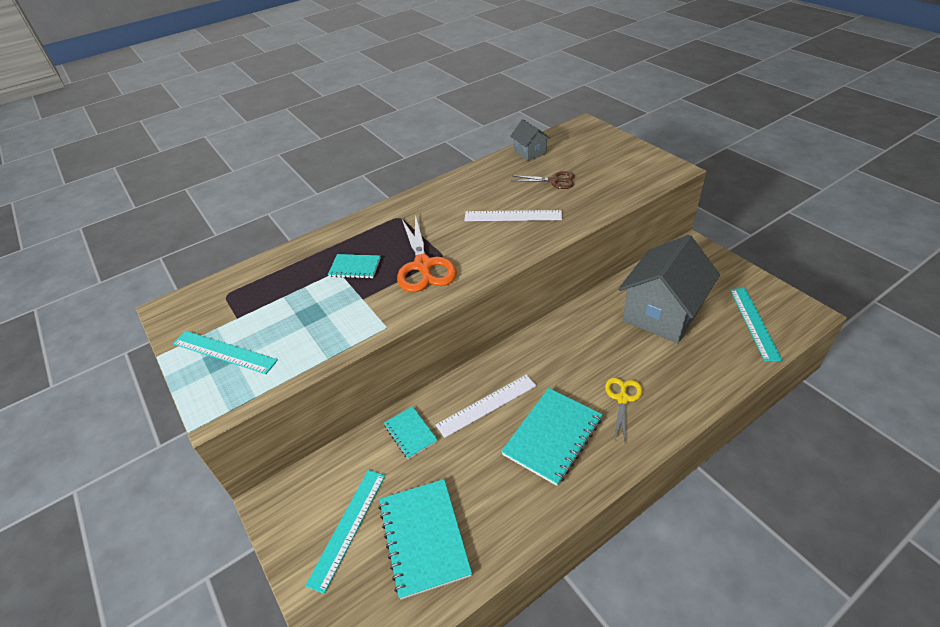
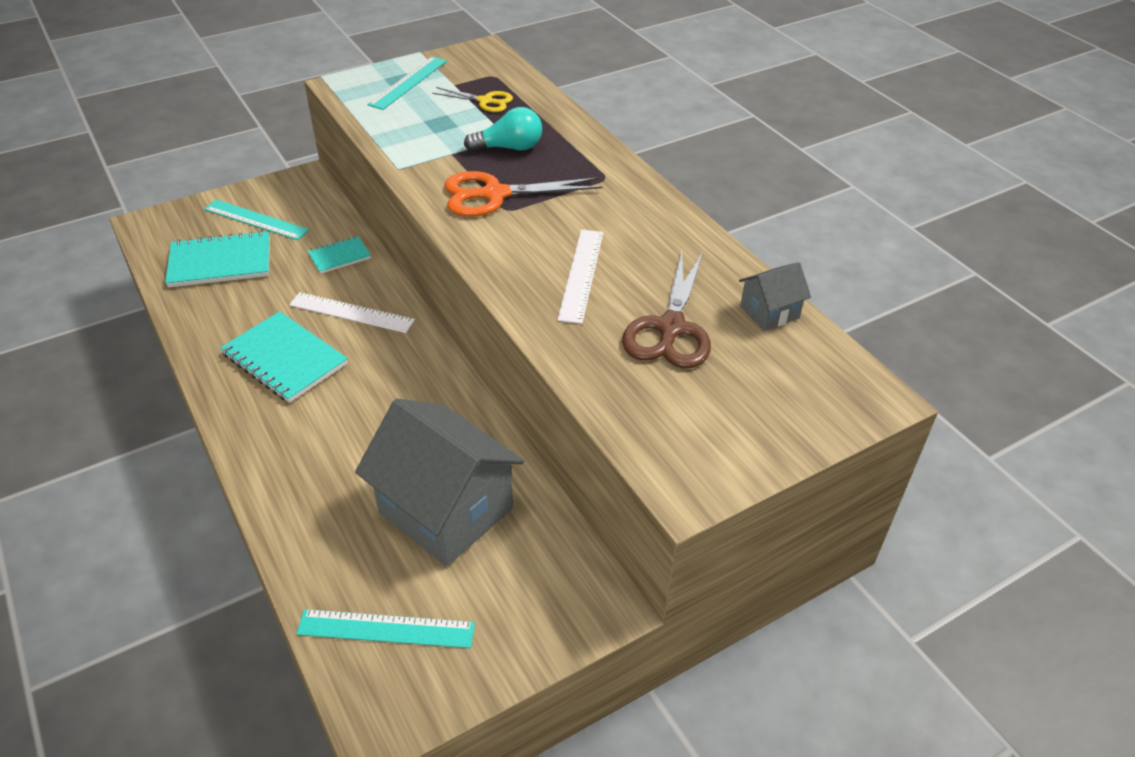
camera: 90 degrees right, 0 degrees up
turquoise notebook [328,254,381,279] -> turquoise light bulb [464,107,542,152]
white ruler [436,375,537,438] -> white ruler turned 45 degrees counterclockwise [289,292,415,333]
brown scissors [511,171,575,189] -> brown scissors [622,251,711,368], size x1.69
yellow scissors [605,378,642,441] -> yellow scissors moved to [432,87,513,112]

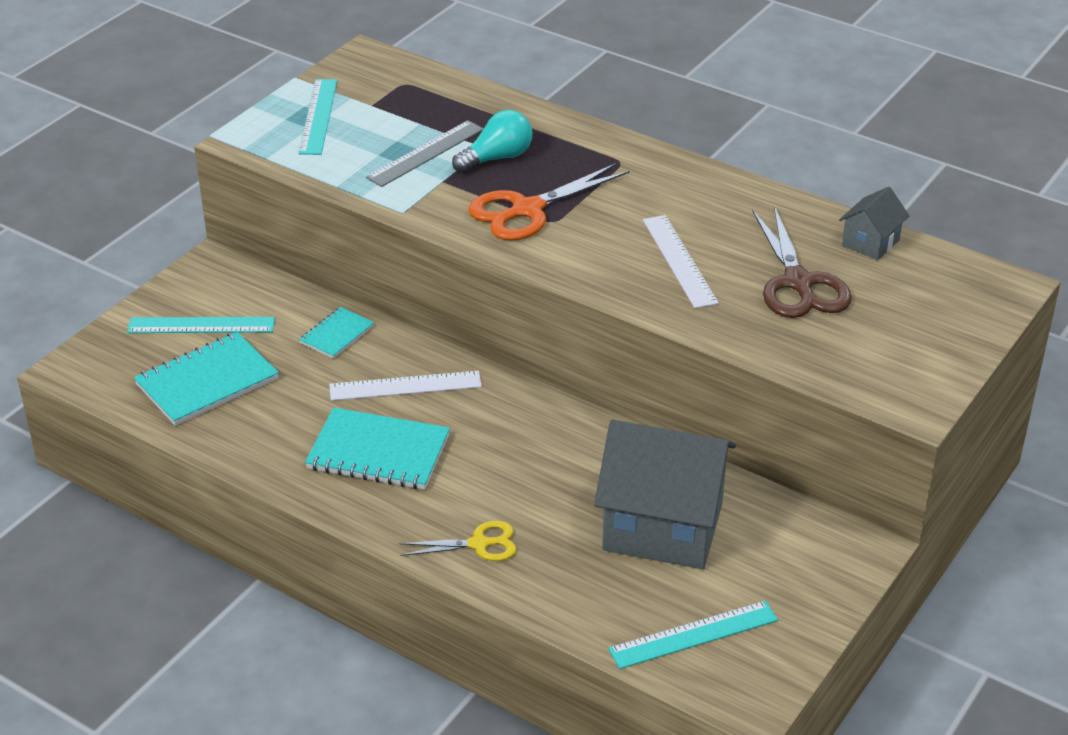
camera: 25 degrees left, 5 degrees down
yellow scissors [432,87,513,112] -> yellow scissors moved to [399,521,517,561]
none -> grey ruler [366,120,484,187]

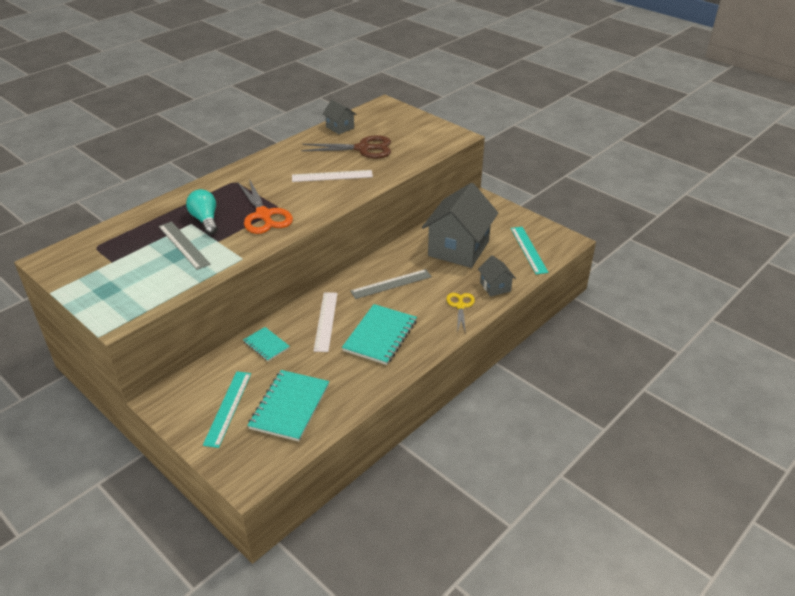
camera: 80 degrees left, 0 degrees up
turquoise notebook [134,332,279,426] -> turquoise notebook turned 45 degrees clockwise [247,370,329,441]
turquoise ruler [298,79,337,155] -> none
none -> grey ruler [350,269,432,299]
none -> grey house [478,255,516,297]

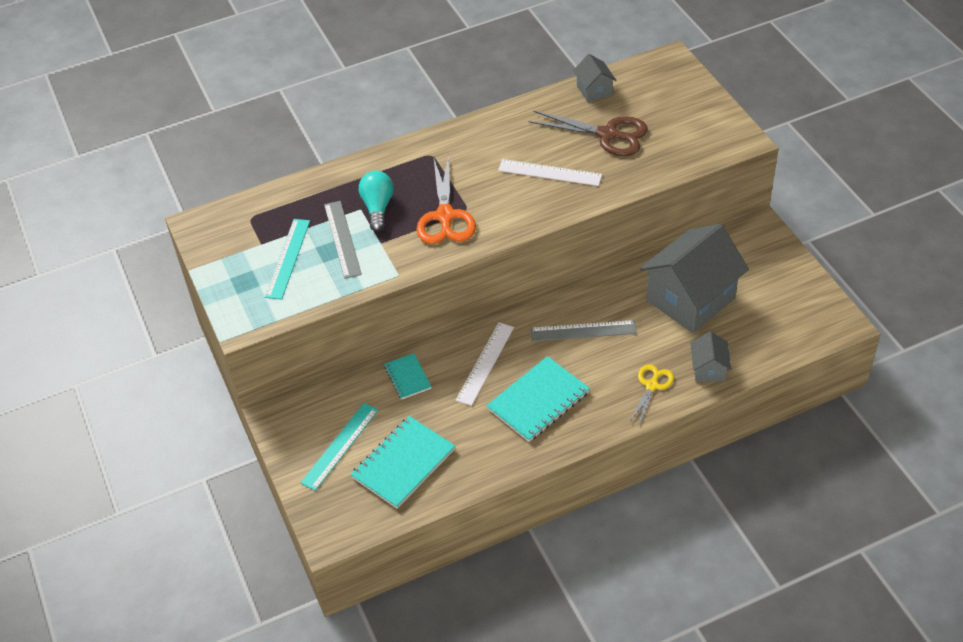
camera: 25 degrees right, 10 degrees up
turquoise ruler [511,227,549,274] -> turquoise ruler moved to [265,219,310,300]

